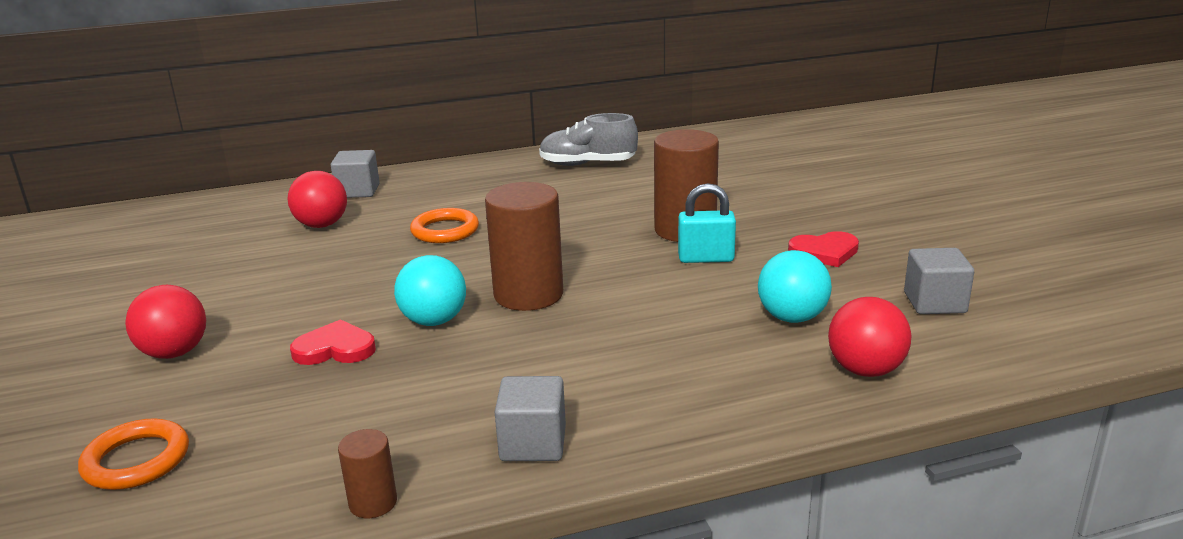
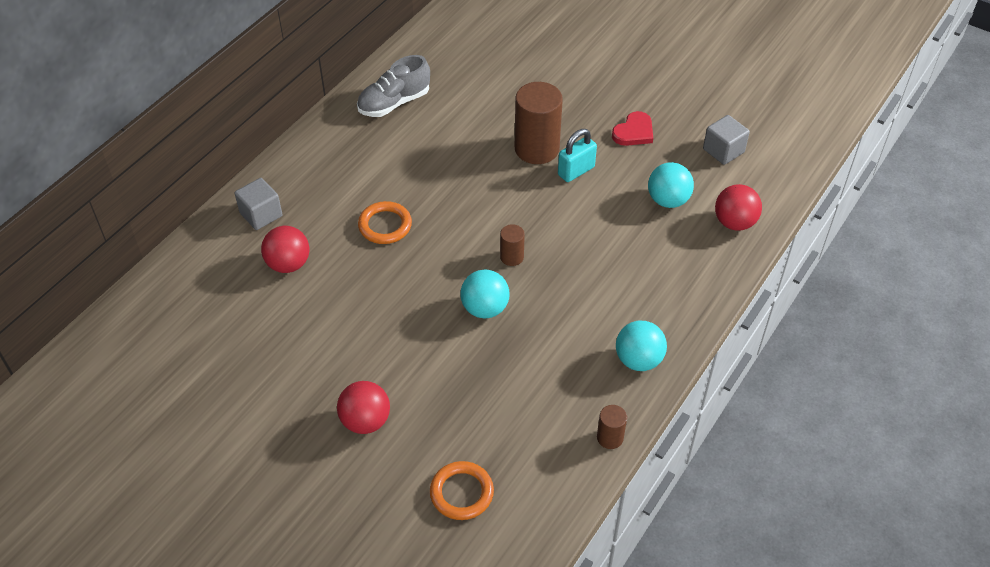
camera: 40 degrees left, 25 degrees up
red heart [290,319,376,365] -> none
brown cylinder [485,182,563,311] -> brown cylinder [500,224,525,266], size x0.49
grey cube [495,376,566,461] -> turquoise ball [616,321,667,371]

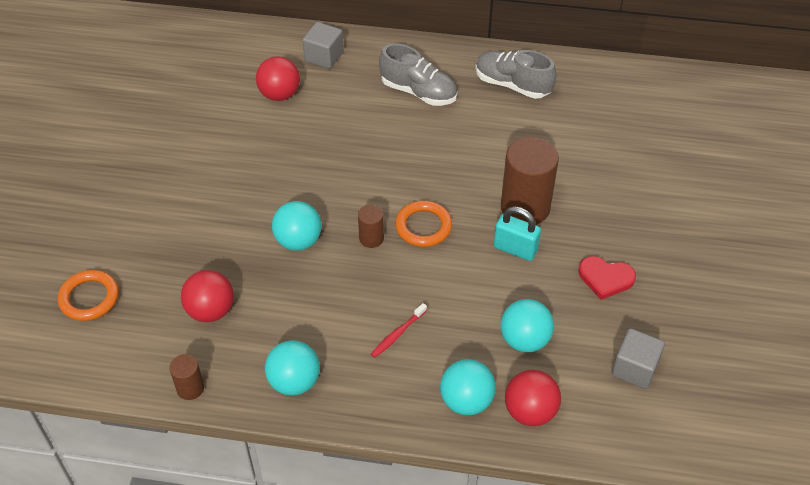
camera: 65 degrees right, 0 degrees up
red ball [337,381,390,434] -> red ball moved to [181,270,234,322]
orange ring [358,201,412,244] -> orange ring moved to [395,201,452,247]
none -> red toothbrush [371,303,427,358]
none -> grey shoe [379,44,457,106]
none -> turquoise ball [440,359,496,415]

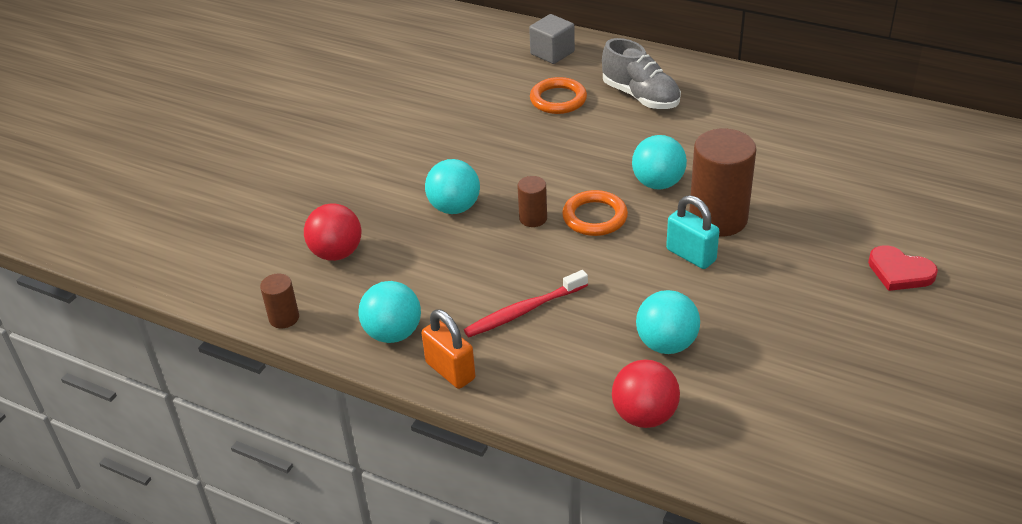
camera: 20 degrees right, 10 degrees down
orange ring [58,270,119,321] -> orange ring moved to [530,77,587,114]
red ball [256,56,300,101] -> none
red toothbrush [371,303,427,358] -> red toothbrush [464,270,588,337], size x1.55
turquoise ball [440,359,496,415] -> turquoise ball moved to [632,135,687,189]
grey shoe [476,50,557,99] -> none
red heart [579,256,636,300] -> red heart moved to [868,245,938,291]
grey cube [612,328,665,389] -> none
none -> orange padlock [422,309,475,389]

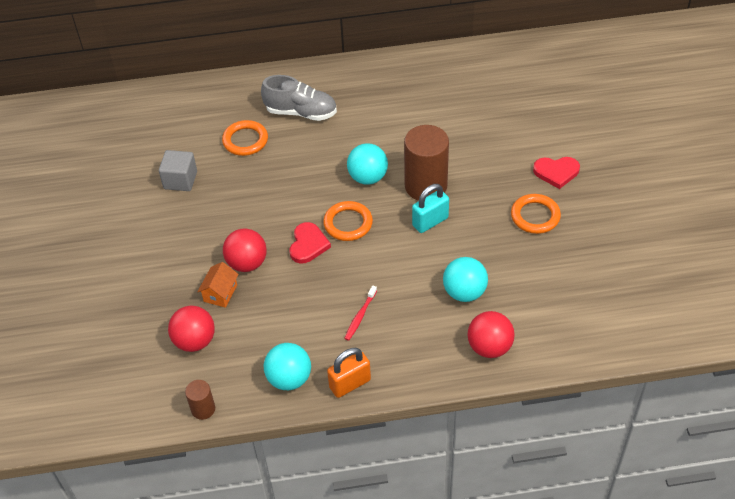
camera: 35 degrees left, 10 degrees up
orange padlock [422,309,475,389] -> orange padlock turned 45 degrees counterclockwise [327,348,371,398]
turquoise ball [425,159,480,214] -> red ball [223,228,267,272]
red toothbrush [464,270,588,337] -> red toothbrush [344,285,377,341], size x0.64
brown cylinder [517,176,547,227] -> red heart [290,222,331,264]
grey cube [529,14,575,64] -> grey cube moved to [159,150,197,191]
turquoise padlock [666,195,719,269] -> turquoise padlock turned 45 degrees counterclockwise [412,184,449,233]
none -> orange house [197,262,239,308]
none -> orange ring [511,194,561,234]

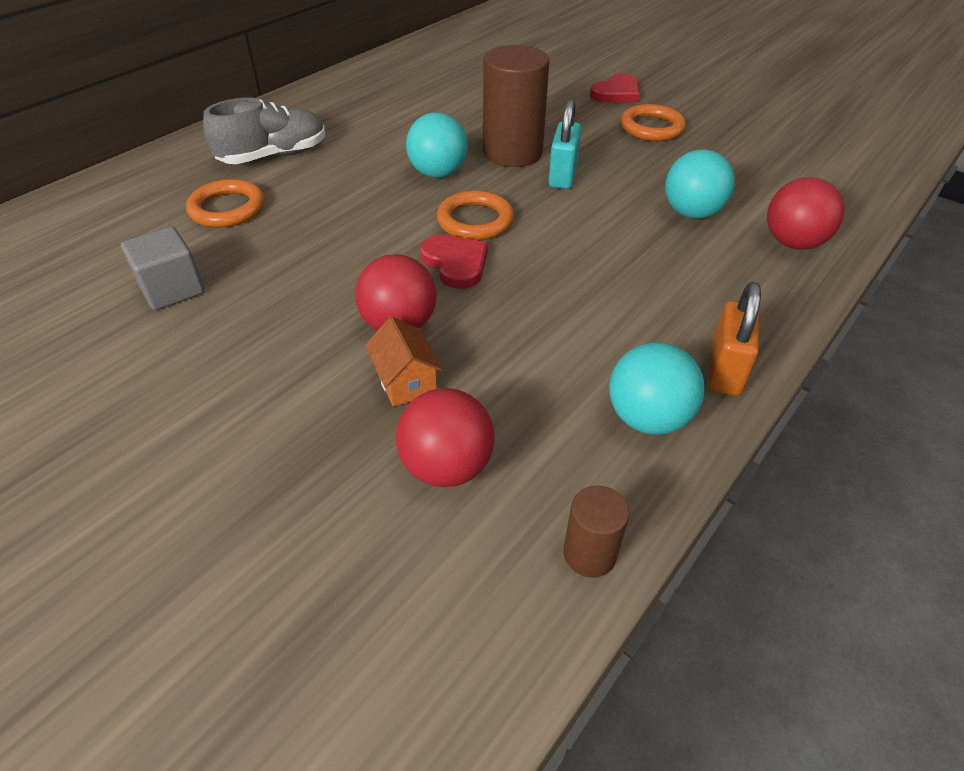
camera: 45 degrees left, 5 degrees down
red toothbrush [344,285,377,341] -> none

